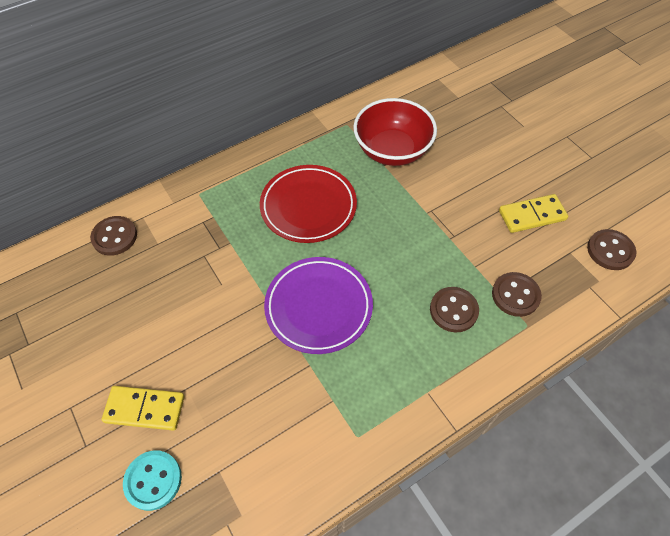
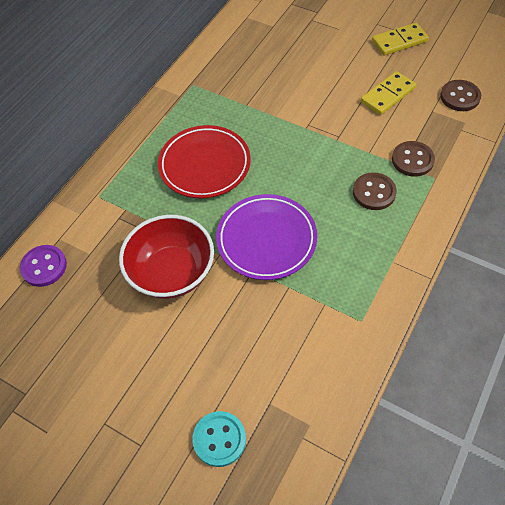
camera: 25 degrees left, 0 degrees up
brown button [90,216,137,256] -> purple button [20,245,67,287]
yellow domino [102,386,184,431] -> yellow domino moved to [372,23,429,56]
red bowl [353,98,437,166] -> red bowl moved to [119,215,214,299]

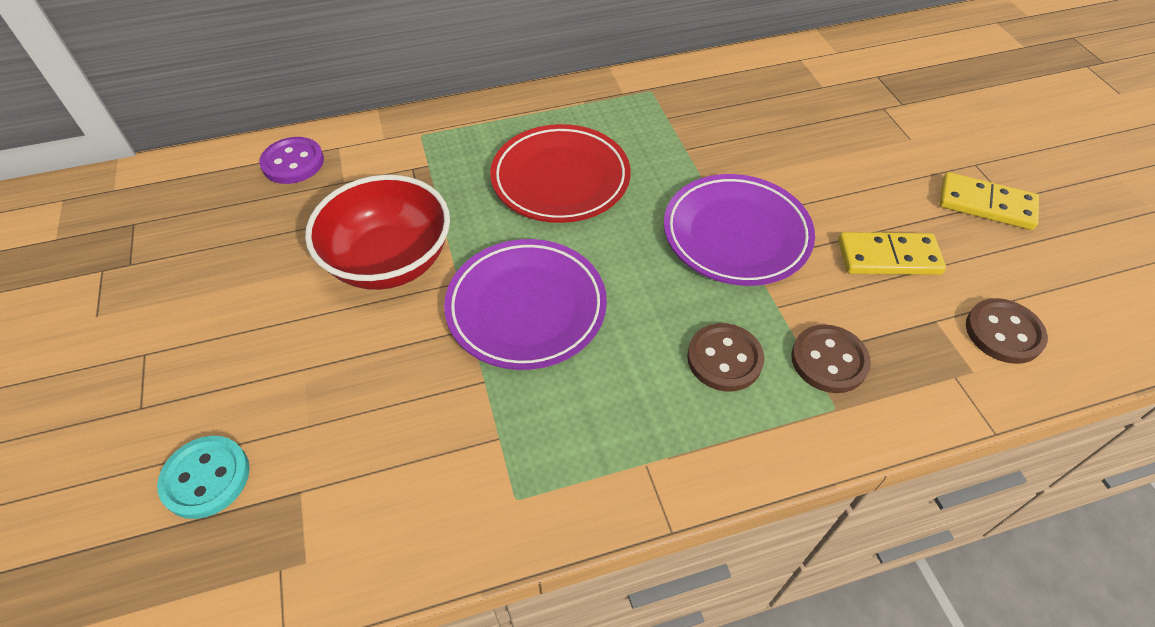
camera: 40 degrees right, 5 degrees down
none -> purple plate [664,174,815,286]

